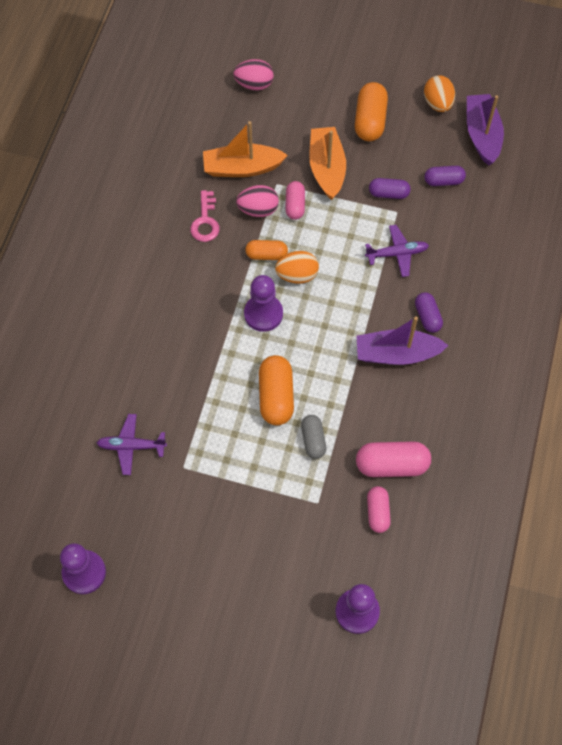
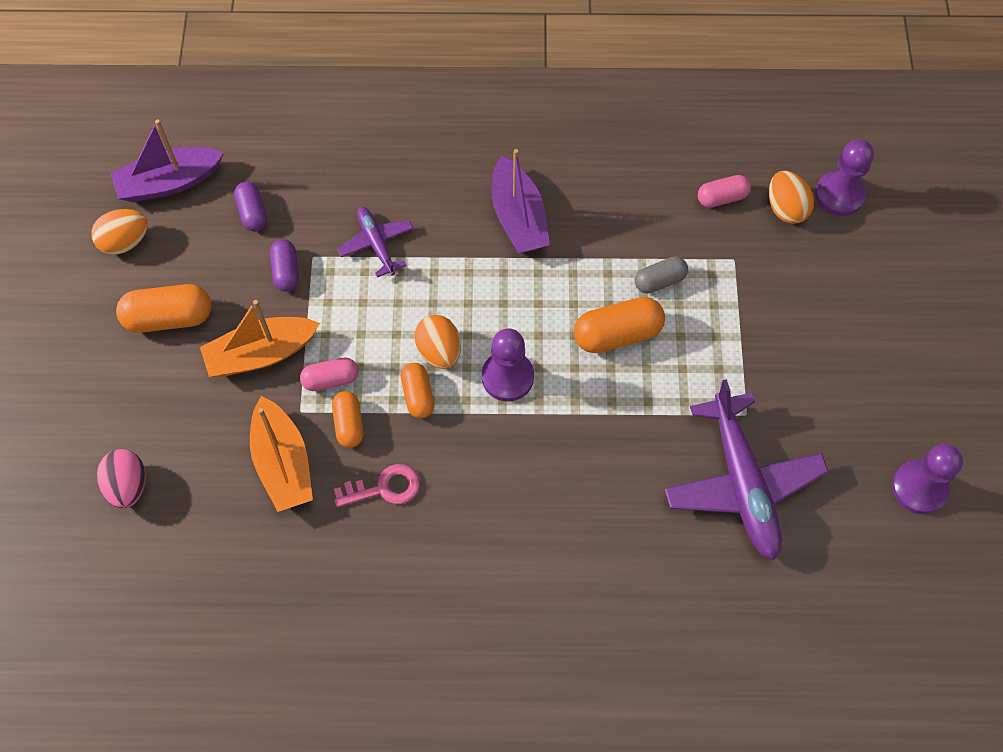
camera: 105 degrees left, 0 degrees up
purple plane [97,414,167,475] -> purple plane [664,379,829,560], size x1.91
pink egg [236,185,279,217] -> orange capsule [332,391,364,448]
pink capsule [356,441,431,477] -> none
purple capsule [415,292,443,333] -> none
none -> orange egg [769,171,814,224]

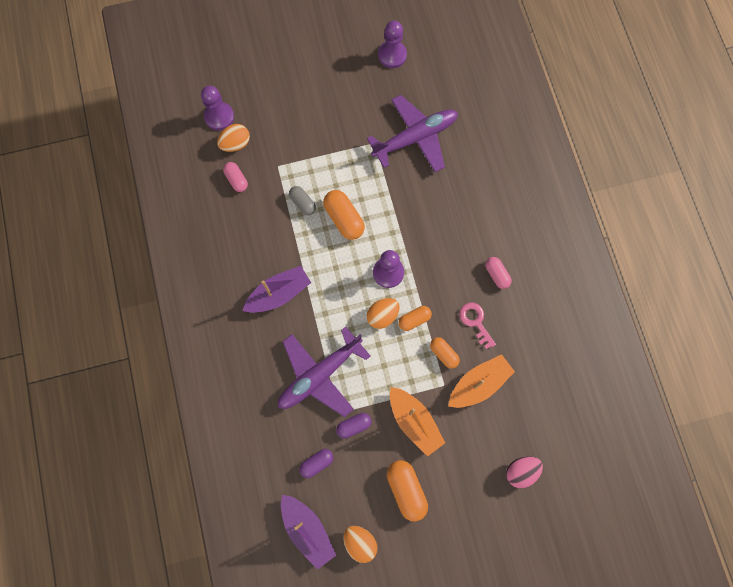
camera: 105 degrees left, 10 degrees up
pink capsule [300,358,358,391] -> pink capsule moved to [485,257,512,289]
orange capsule [332,391,364,448] -> orange capsule turned 75 degrees clockwise [430,337,460,369]
purple plane [337,207,414,278] -> purple plane [278,327,370,417], size x1.91

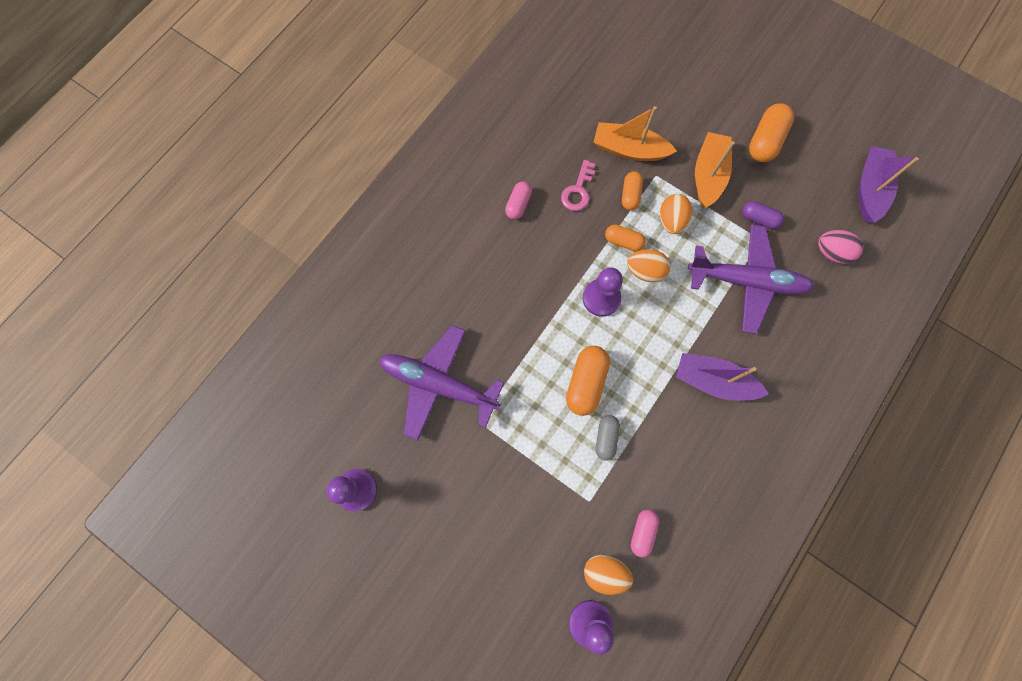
camera: 130 degrees left, 0 degrees up
purple capsule [299,449,333,478] -> none
orange egg [343,526,377,563] -> orange egg moved to [660,194,692,234]
pink egg [506,456,543,488] -> pink egg moved to [818,230,864,264]

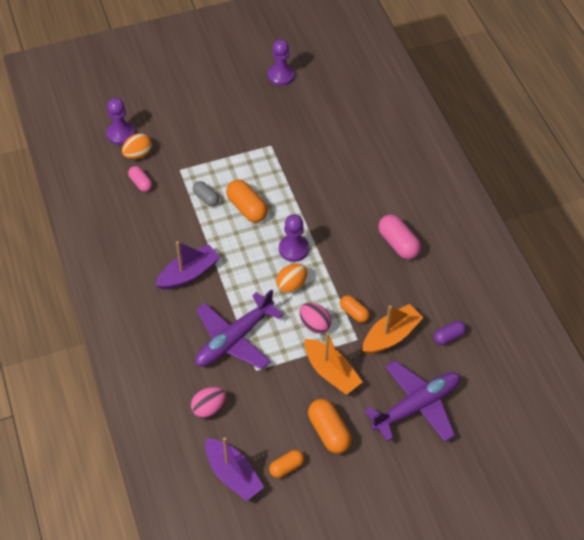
camera: 125 degrees right, 20 degrees down
purple plane [379,325,504,441] -> purple plane moved to [364,361,460,442]
pink capsule [505,181,532,220] -> pink capsule [378,214,421,259], size x1.61
pink key [561,160,595,211] -> none
orange capsule [605,224,646,252] -> orange capsule moved to [269,450,304,478]
orange egg [660,194,692,234] -> pink egg [299,303,331,334]
purple capsule [742,201,784,229] -> purple capsule moved to [434,321,466,345]

